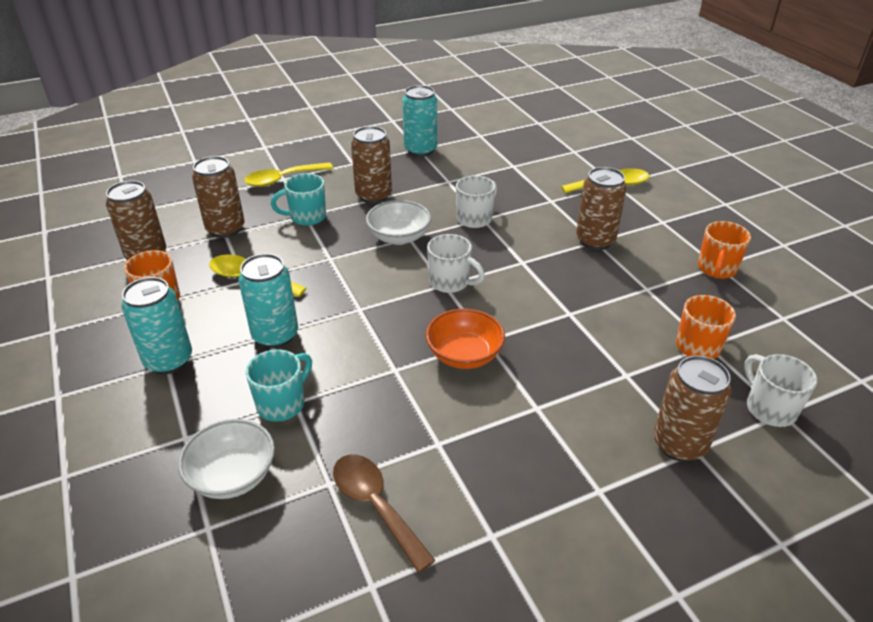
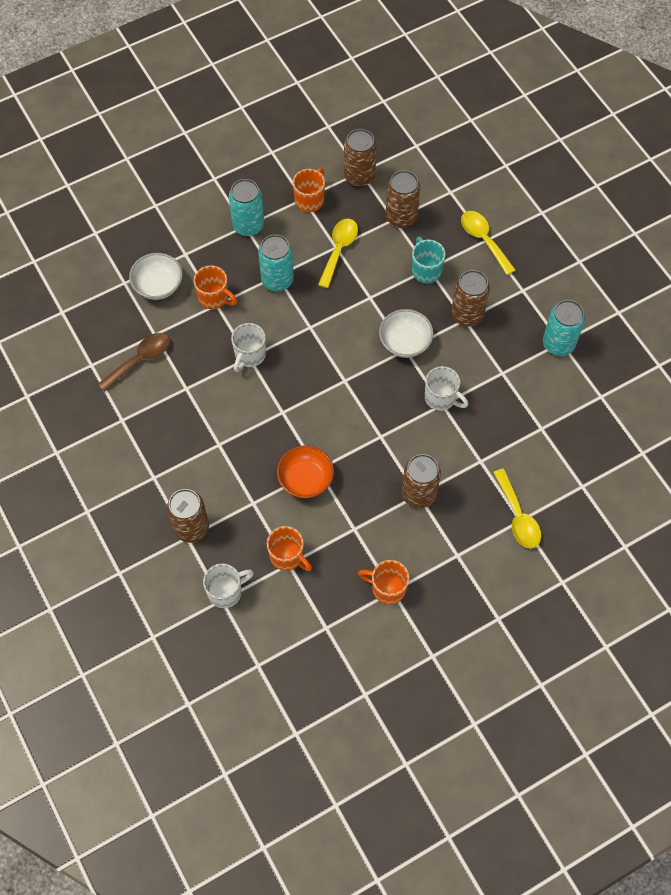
camera: 85 degrees right, 25 degrees up
turquoise mug [245,349,312,422] -> orange mug [194,265,237,309]
orange bowl [426,309,505,369] -> orange bowl moved to [277,445,334,498]
white mug [427,234,485,293] -> white mug moved to [231,323,266,372]

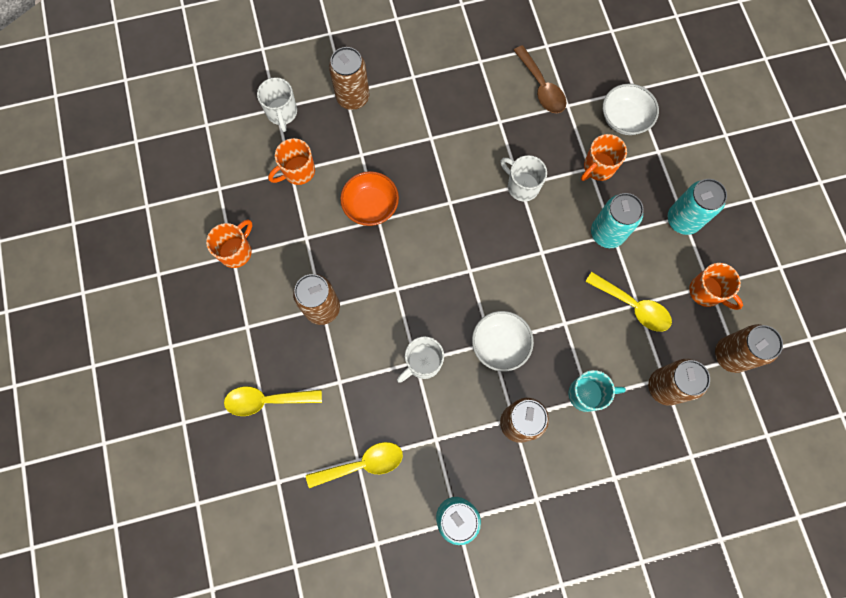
camera: 105 degrees right, 10 degrees up
yellow spoon [461,211,516,275] -> yellow spoon moved to [306,442,403,488]

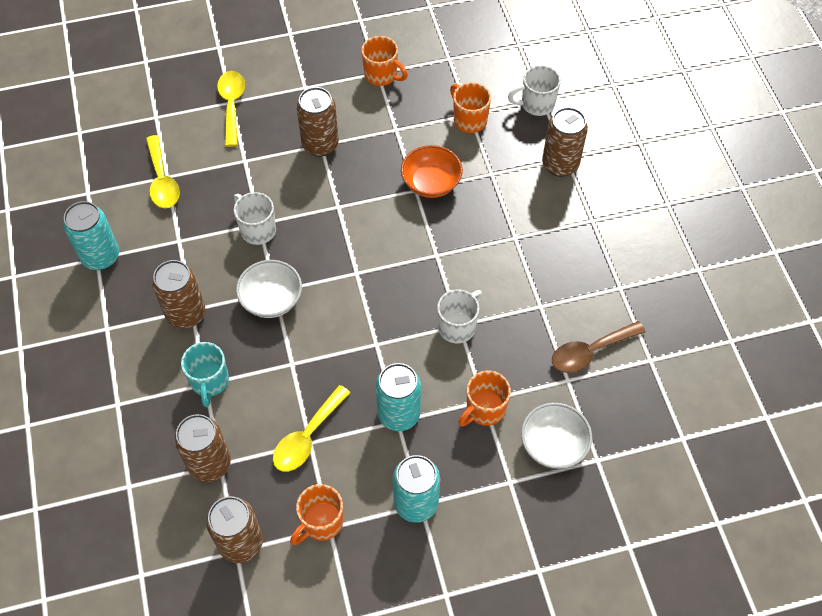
camera: 90 degrees right, 15 degrees down
orange mug [581,134,627,181] -> orange mug turned 90 degrees counterclockwise [458,371,511,426]

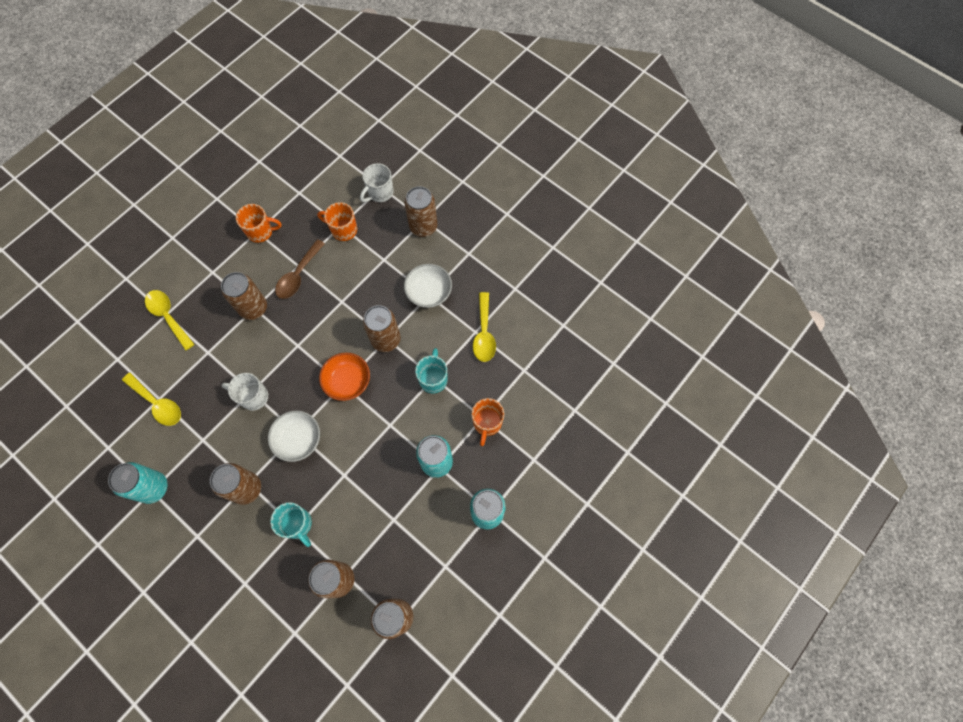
camera: 35 degrees left, 10 degrees up
yellow spoon [273,385,351,472] -> yellow spoon moved to [473,292,496,362]
orange mug [290,484,343,545] -> none
orange bowl [401,145,463,198] -> orange bowl moved to [319,353,370,401]
white mug [437,289,482,344] -> turquoise mug [415,348,447,393]
white bowl [521,403,592,469] -> white bowl moved to [404,264,452,308]
brown spoon [552,321,646,373] -> brown spoon moved to [275,240,325,299]
none -> brown can [363,305,401,352]

